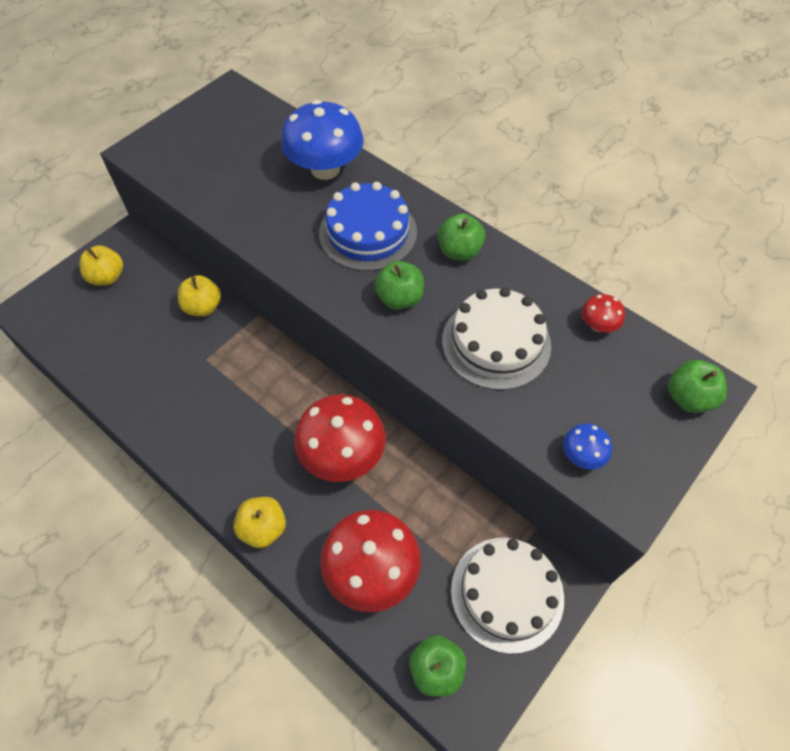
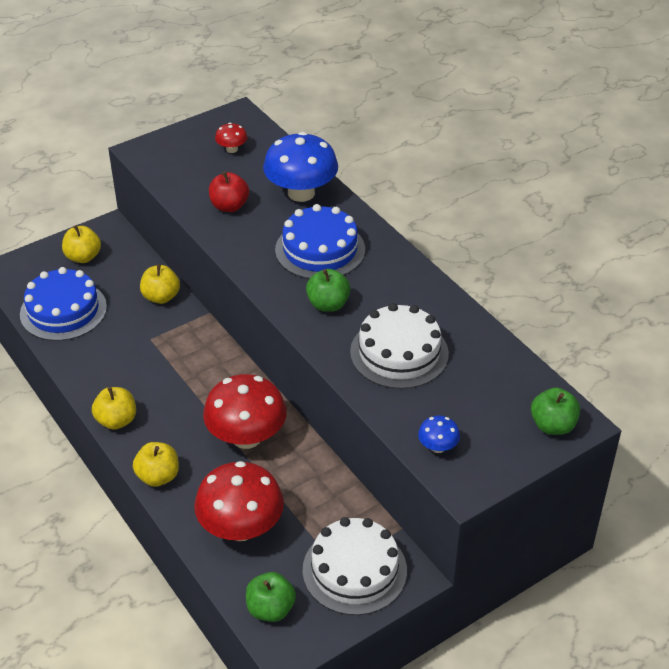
camera: 15 degrees right, 15 degrees down
green apple [438,214,486,260] -> none
red mushroom [581,294,625,332] -> red mushroom moved to [215,123,248,153]
none -> blue cake [20,267,107,341]
none -> yellow apple [92,387,136,430]
none -> red apple [209,171,249,212]

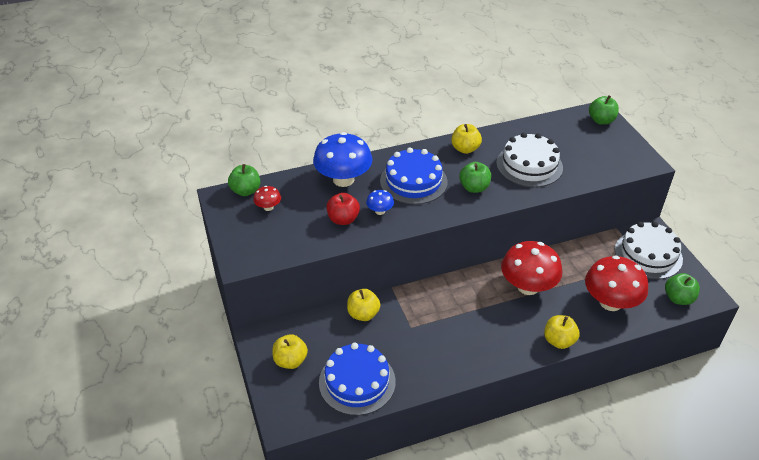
camera: 75 degrees left, 0 degrees up
yellow apple [92,387,136,430] -> yellow apple moved to [451,124,482,154]
blue mushroom [418,415,460,453] -> blue mushroom moved to [366,190,394,215]
none -> green apple [228,164,260,196]

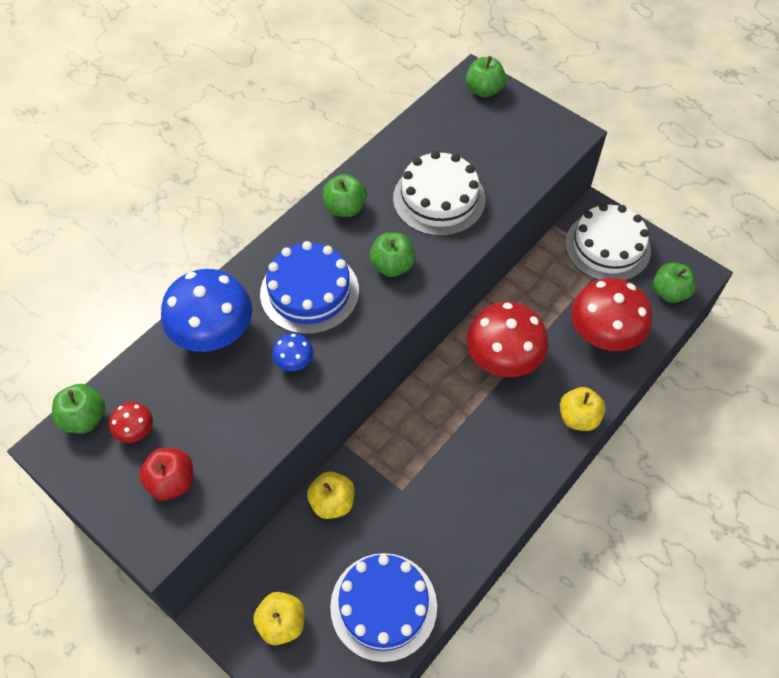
camera: 30 degrees left, 15 degrees up
red apple [326,193,360,225] -> red apple moved to [139,448,193,500]
yellow apple [451,124,482,154] -> green apple [323,174,367,217]

